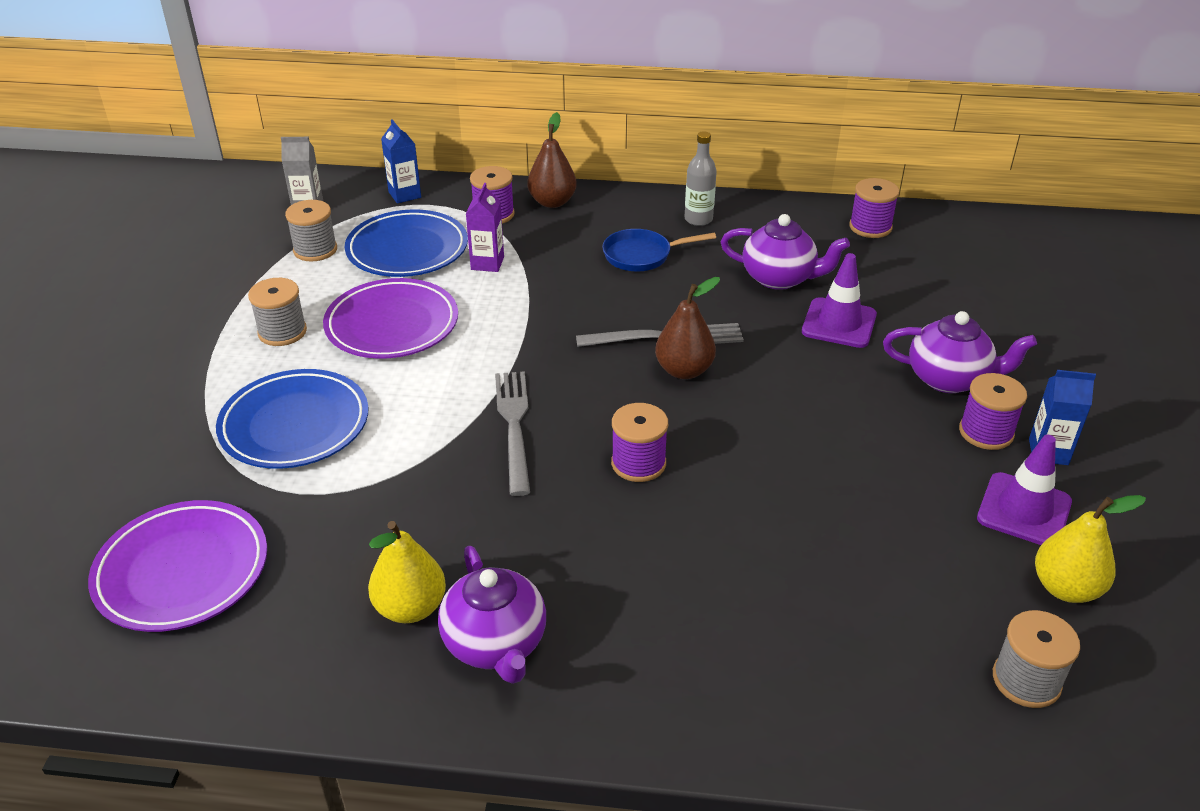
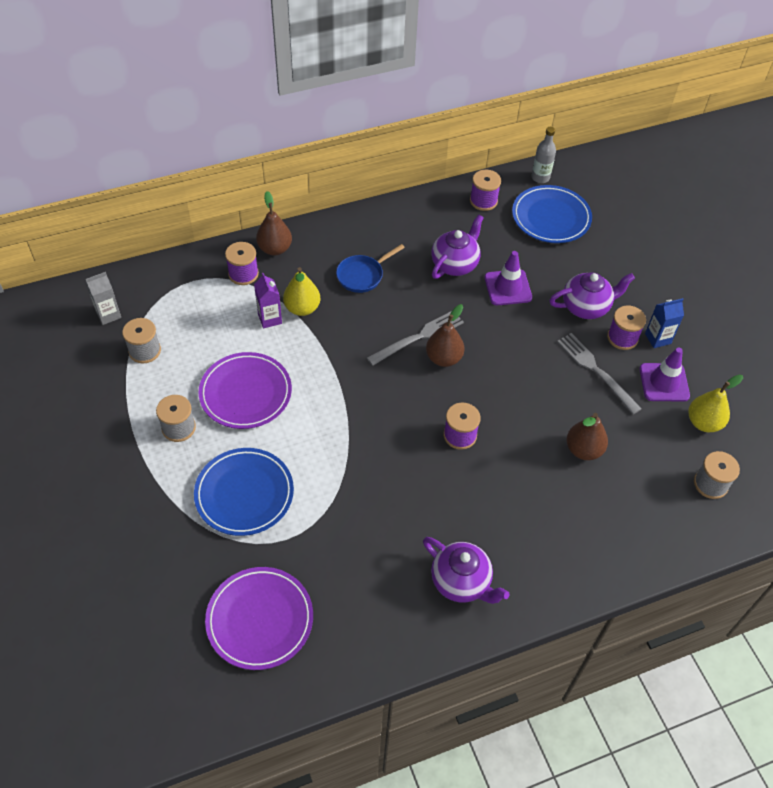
camera: 30 degrees left, 15 degrees up
blue plate [344,209,468,277] -> blue plate moved to [512,185,592,243]
yellow pear [368,521,446,623] -> yellow pear moved to [283,267,320,316]
blue carton [381,119,421,204] -> none
grey fork [495,371,530,496] -> grey fork moved to [557,333,642,414]
grey bottle [685,131,717,226] -> grey bottle moved to [532,127,556,183]
purple teapot [721,214,850,290] -> purple teapot turned 45 degrees counterclockwise [431,215,484,279]
none -> brown pear [567,413,608,460]

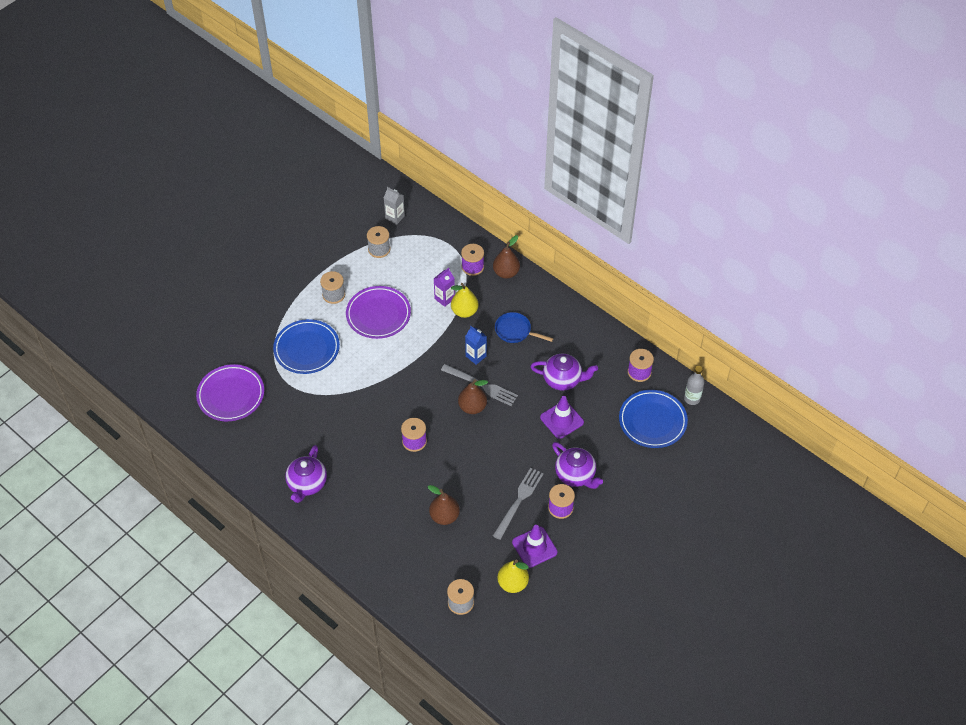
camera: 65 degrees right, 0 degrees up
blue carton [645,298,684,348] -> blue carton moved to [465,326,487,365]

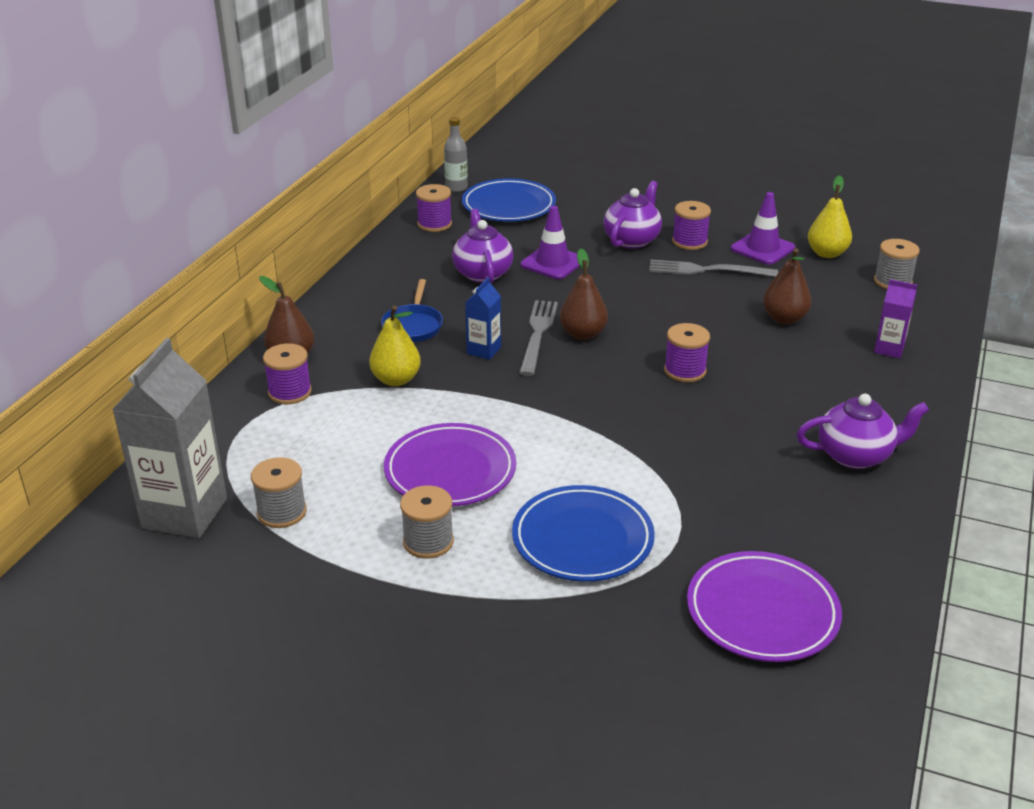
camera: 110 degrees left, 20 degrees down
grey carton [384,187,405,225] -> grey carton [112,338,227,538], size x2.03
purple carton [434,268,455,307] -> purple carton moved to [874,279,917,358]

